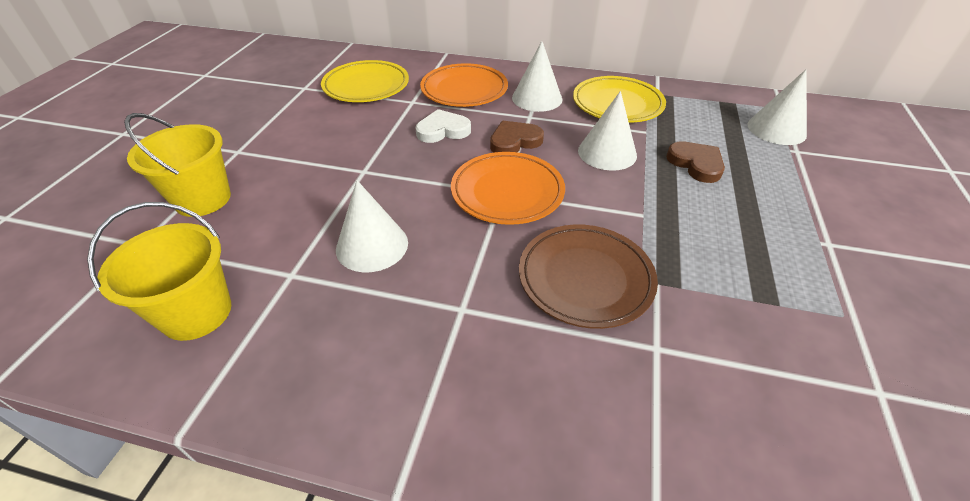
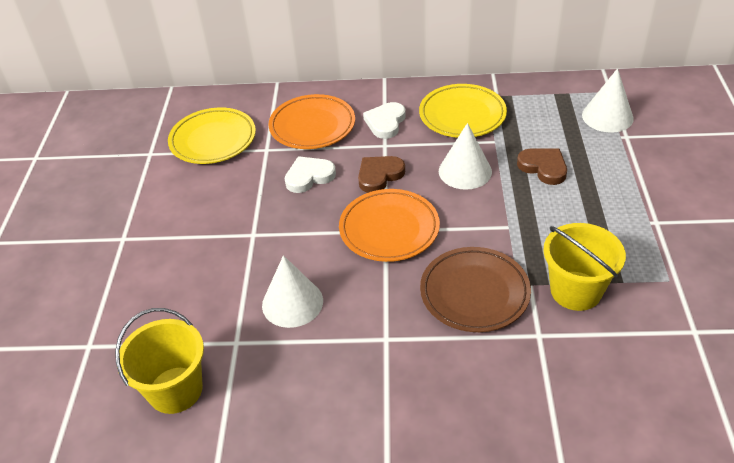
camera: 10 degrees left, 0 degrees up
yellow bucket [124,113,231,217] -> yellow bucket moved to [543,223,626,311]
white cone [512,41,562,112] -> white heart [363,102,406,139]

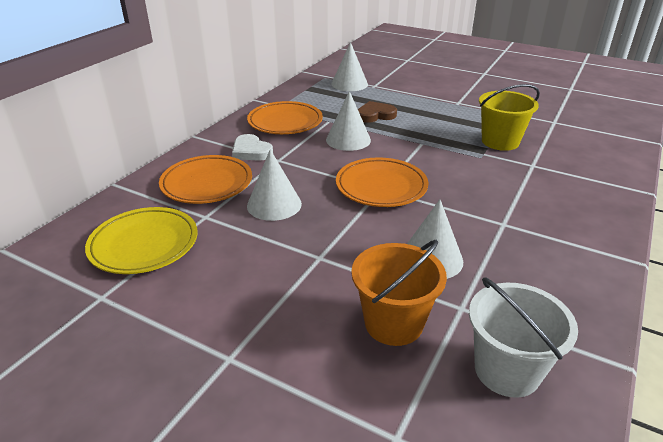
camera: 65 degrees left, 10 degrees down
yellow bucket [115,308,204,414] -> white bucket [469,277,578,398]
white heart [285,156,336,193] -> white cone [247,149,302,221]
brown heart [358,156,405,193] -> none
yellow plate [419,84,507,138] -> orange plate [247,101,323,134]
brown plate [420,247,531,332] -> none
none -> orange bucket [351,240,447,346]

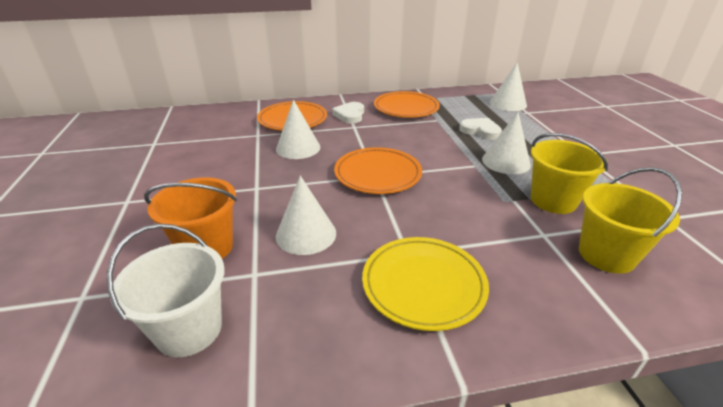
camera: 50 degrees right, 0 degrees up
yellow plate [85,207,197,274] -> yellow plate moved to [362,237,489,331]
white cone [326,91,371,151] -> white cone moved to [482,112,531,174]
brown heart [358,101,397,123] -> white heart [459,118,502,140]
none -> yellow bucket [579,167,682,274]

